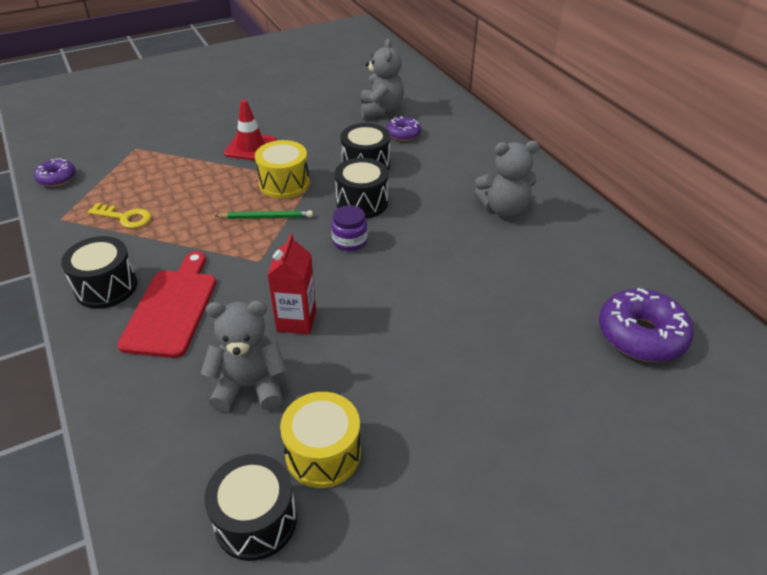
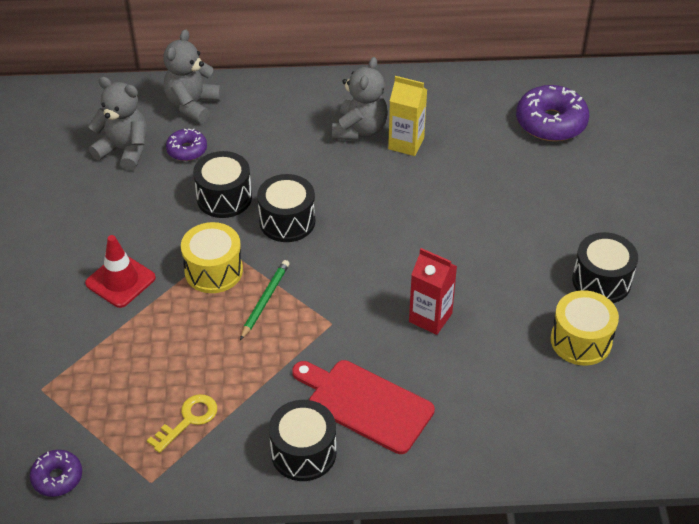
camera: 65 degrees left, 5 degrees up
grey teddy bear [201,300,287,412] -> grey teddy bear moved to [163,29,222,123]
black drum [204,454,297,561] -> black drum moved to [572,232,638,303]
purple jar [331,205,368,251] -> none
none -> yellow carton [388,76,427,156]

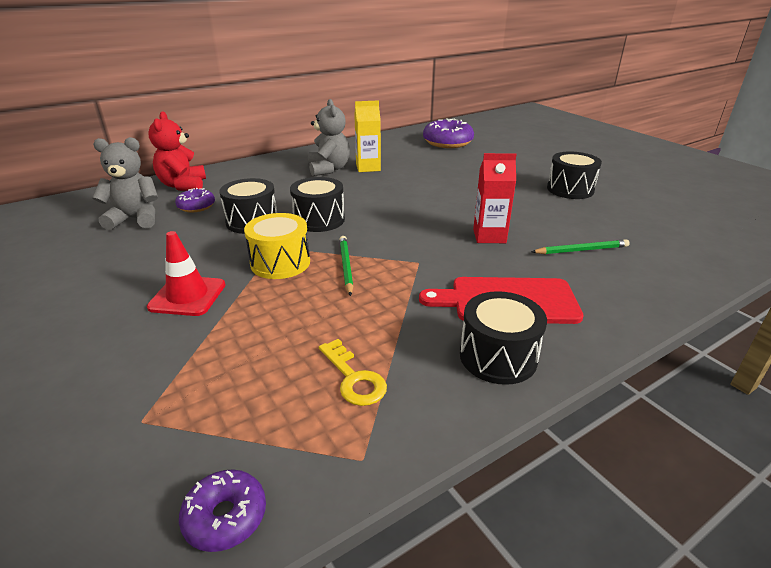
camera: 30 degrees left, 15 degrees down
yellow key [147,394,217,453] -> yellow key turned 135 degrees clockwise [319,339,387,406]
grey teddy bear [163,29,222,123] -> red teddy bear [148,111,206,191]
yellow drum [551,290,619,366] -> none
none -> green pencil [531,239,630,254]

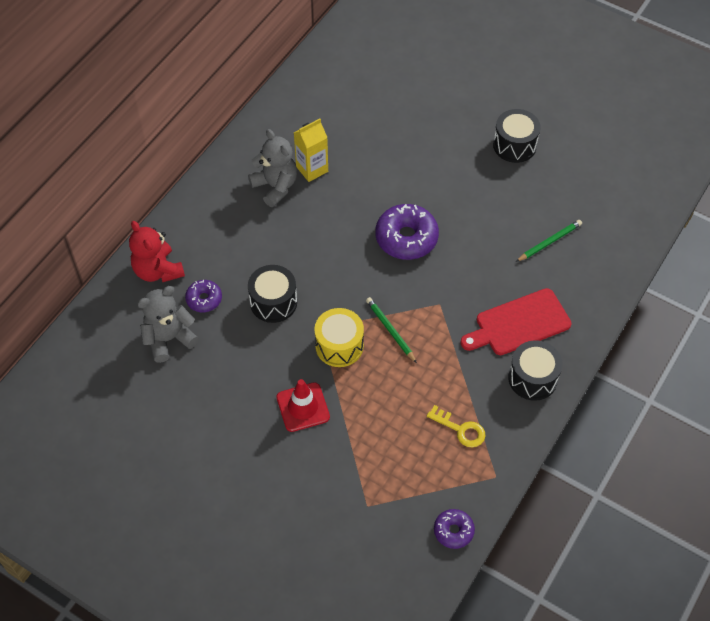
camera: 25 degrees left, 25 degrees up
black drum [290,177,345,232] -> none
purple donut [423,119,474,148] -> purple donut moved to [375,204,439,260]
red carton [473,153,517,243] -> none

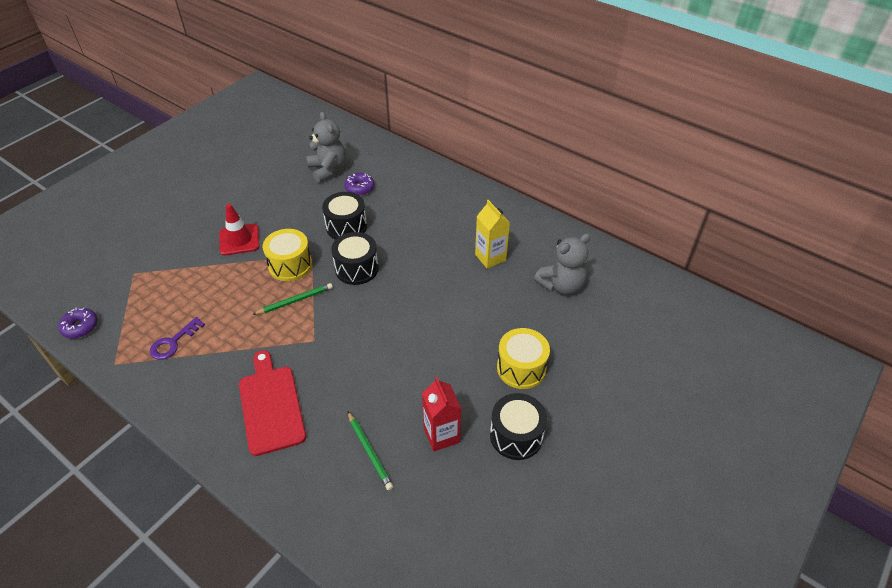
camera: 95 degrees right, 10 degrees down
red teddy bear [129,221,185,282] -> none
grey teddy bear [248,129,297,207] -> grey teddy bear moved to [534,233,591,295]
purple donut [375,204,439,260] -> none
yellow key [427,405,485,447] -> purple key [150,317,205,360]
black drum [508,340,563,401] -> black drum moved to [331,232,379,285]
none -> red carton [422,377,461,452]
none -> yellow drum [497,328,550,389]

